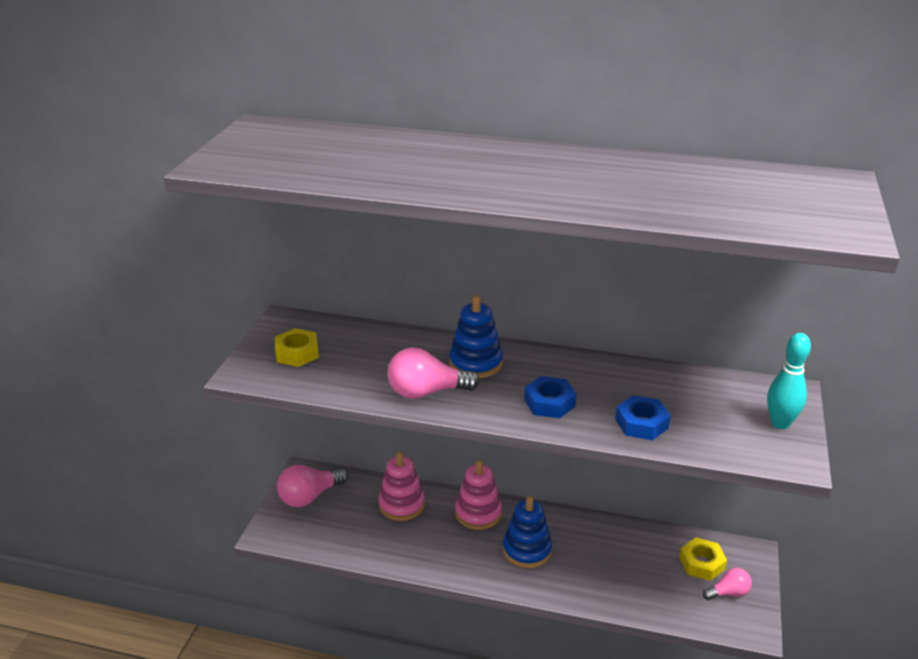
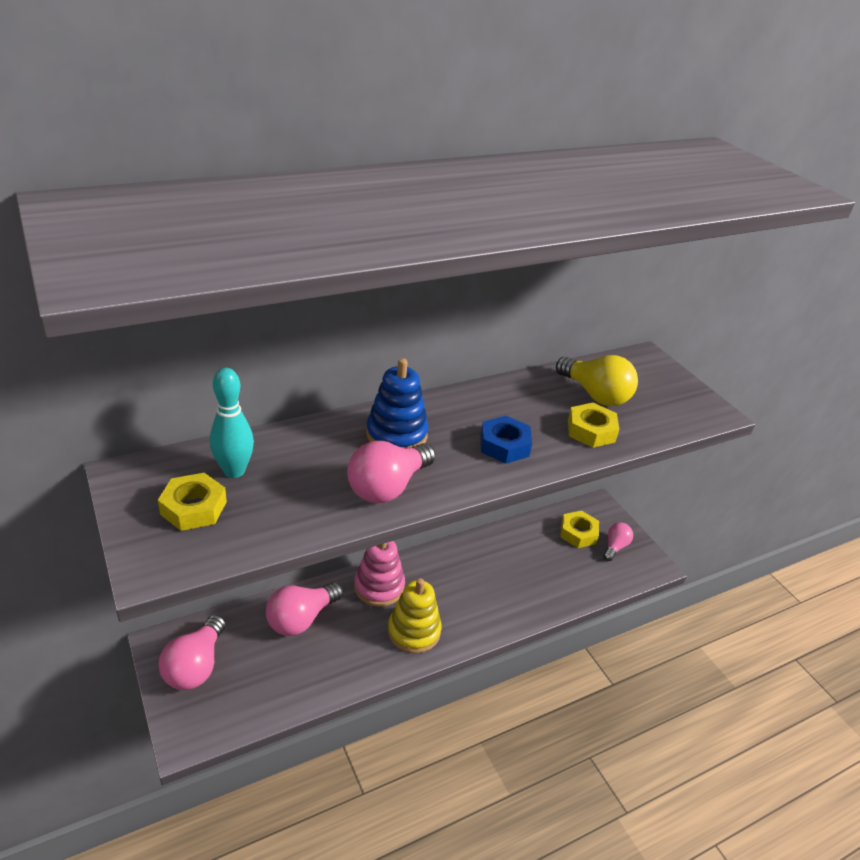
camera: 45 degrees left, 5 degrees up
pink stacking toy [378,452,425,521] -> pink light bulb [266,582,343,636]
blue stacking toy [503,496,552,568] -> none
blue nut [615,395,671,440] -> yellow nut [568,403,619,448]
turquoise bowling pin [767,333,811,429] -> turquoise bowling pin moved to [210,368,254,478]
none -> yellow stacking toy [388,578,442,653]
none -> yellow light bulb [556,355,638,406]

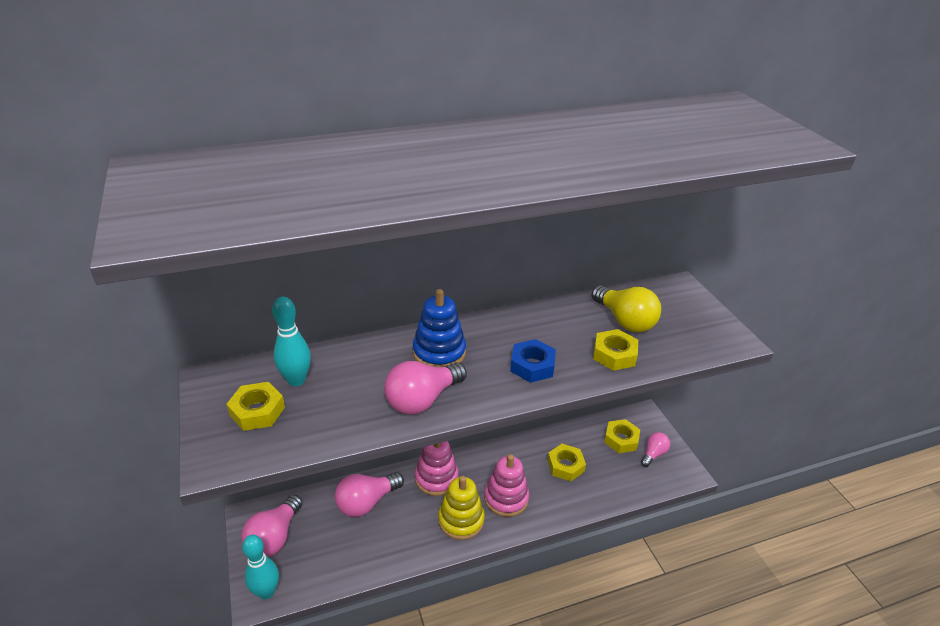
camera: 10 degrees right, 0 degrees up
none -> turquoise bowling pin [242,535,279,600]
none -> pink stacking toy [484,454,529,517]
none -> yellow nut [547,444,586,481]

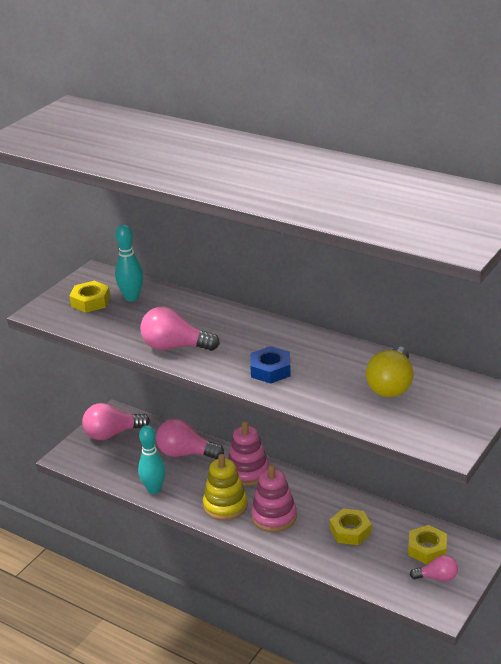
camera: 55 degrees right, 5 degrees down
turquoise bowling pin [242,535,279,600] -> turquoise bowling pin moved to [138,425,166,494]
blue stacking toy [413,289,466,367] -> none
yellow nut [593,329,638,371] -> none

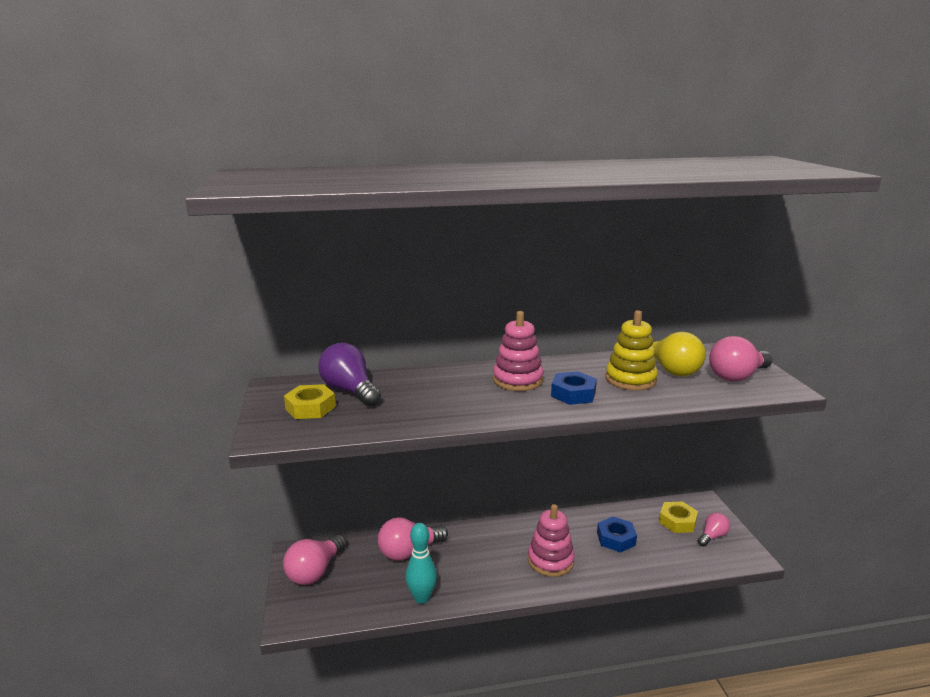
camera: 45 degrees left, 10 degrees down
turquoise bowling pin [115,224,144,302] -> purple light bulb [318,343,381,406]
pink light bulb [140,306,220,351] -> pink light bulb moved to [709,336,773,382]
yellow stacking toy [203,454,248,521] -> yellow stacking toy moved to [605,310,658,390]
pink stacking toy [228,421,269,486] -> pink stacking toy moved to [493,311,544,391]
yellow nut [330,509,371,545] -> blue nut [597,517,637,553]

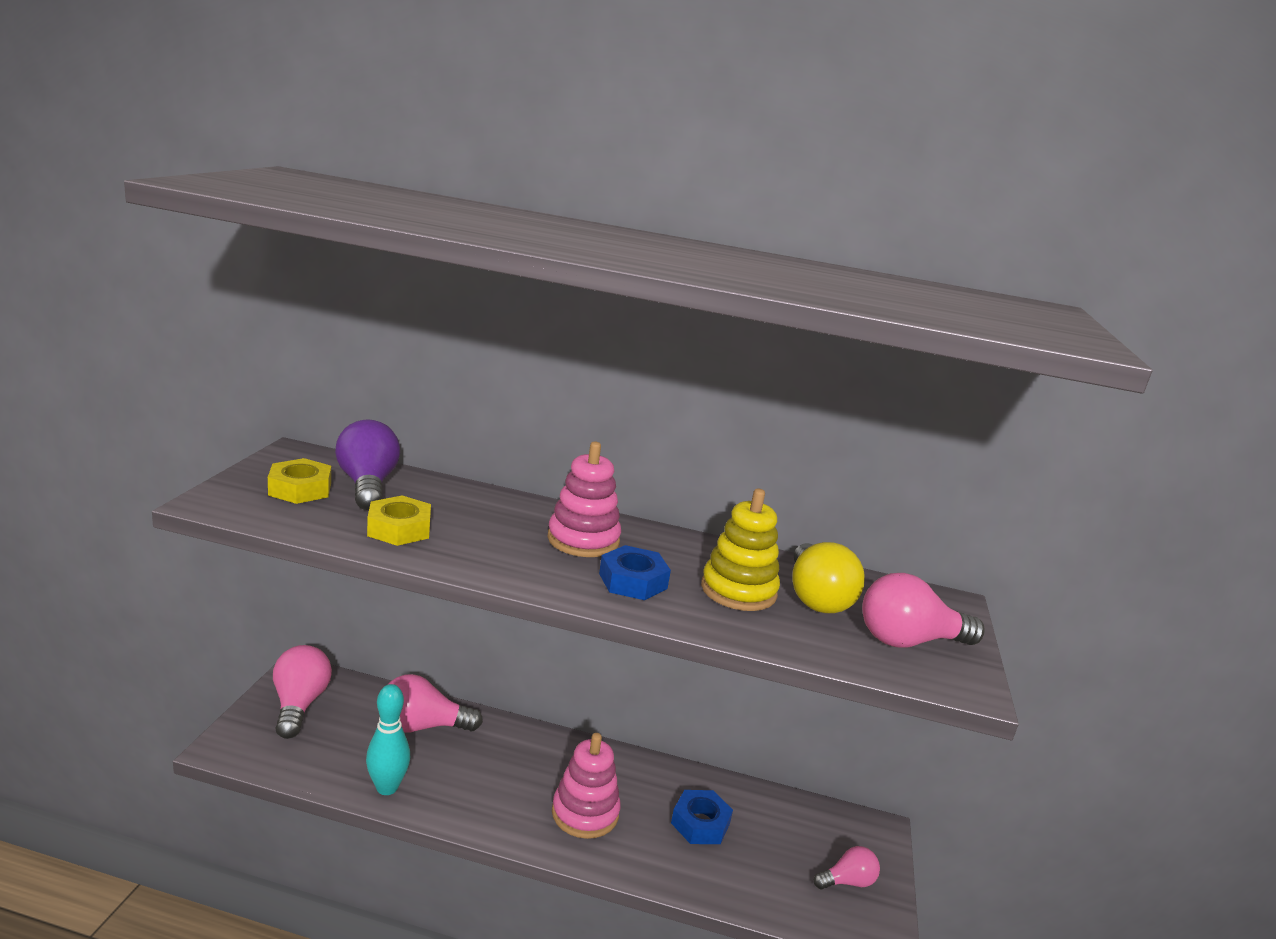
camera: 20 degrees right, 0 degrees up
pink light bulb [283,535,347,585] -> pink light bulb turned 120 degrees clockwise [273,645,332,739]
yellow nut [659,501,698,533] -> yellow nut moved to [367,496,431,546]

